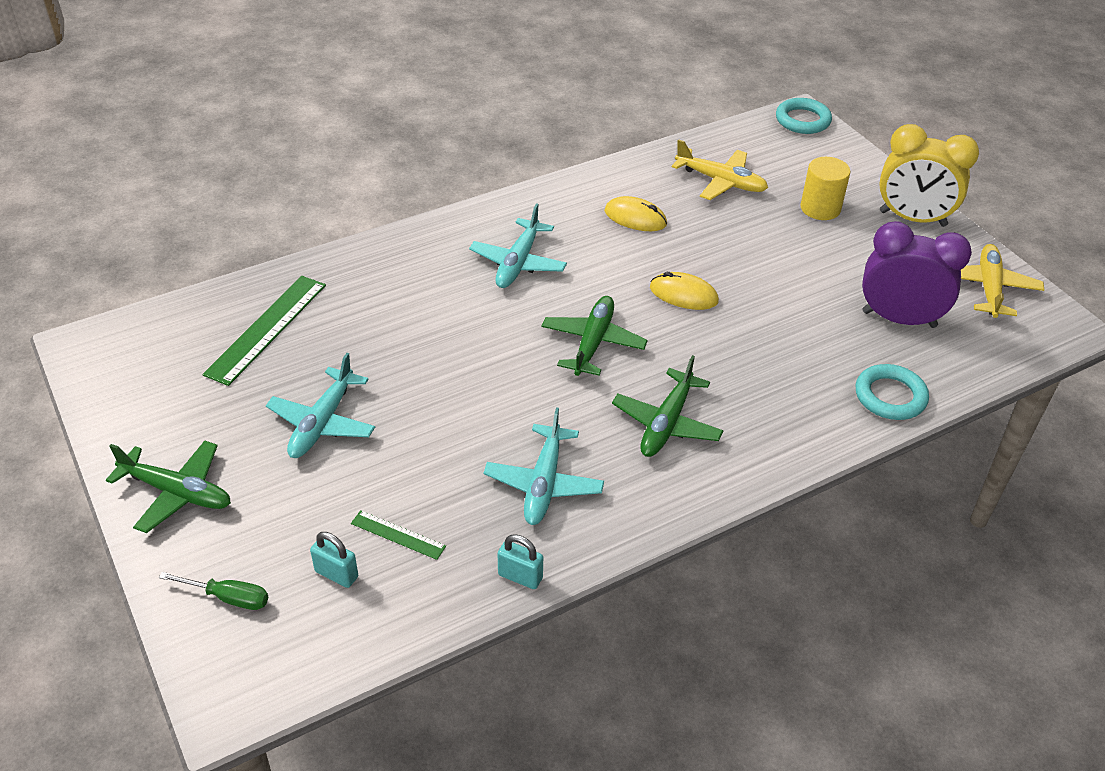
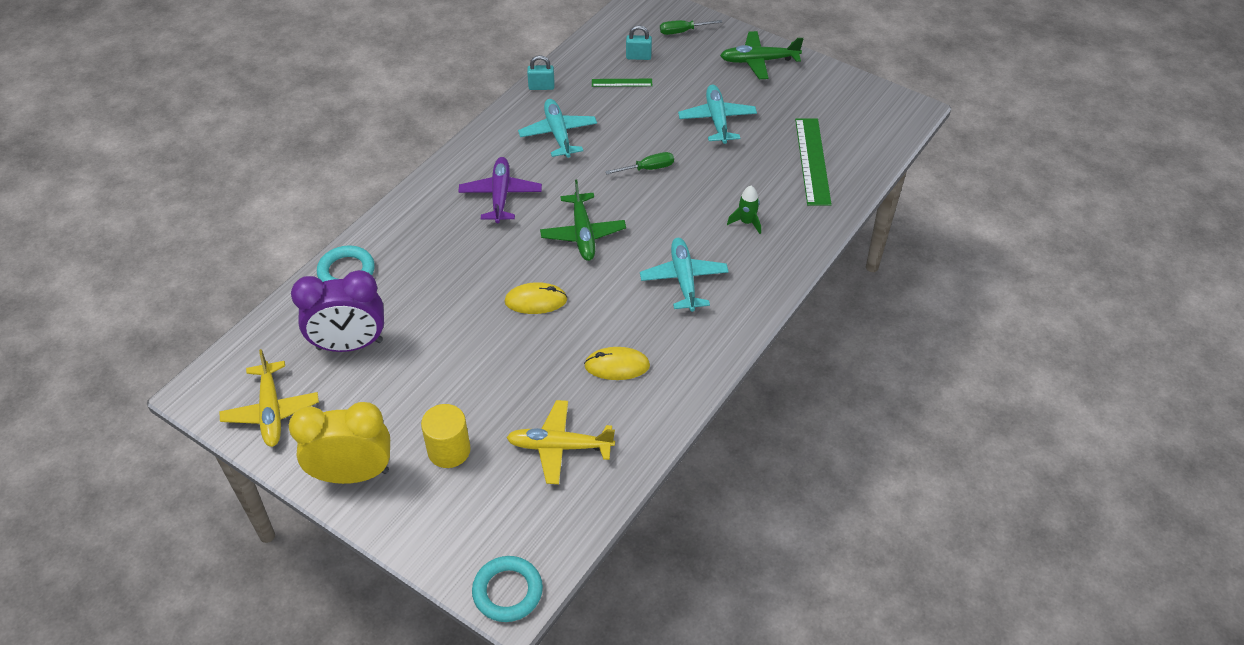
camera: 155 degrees right, 5 degrees up
green plane [612,355,724,457] -> purple plane [458,157,542,223]
none -> green screwdriver [605,152,674,175]
none -> green rocket [727,186,761,234]

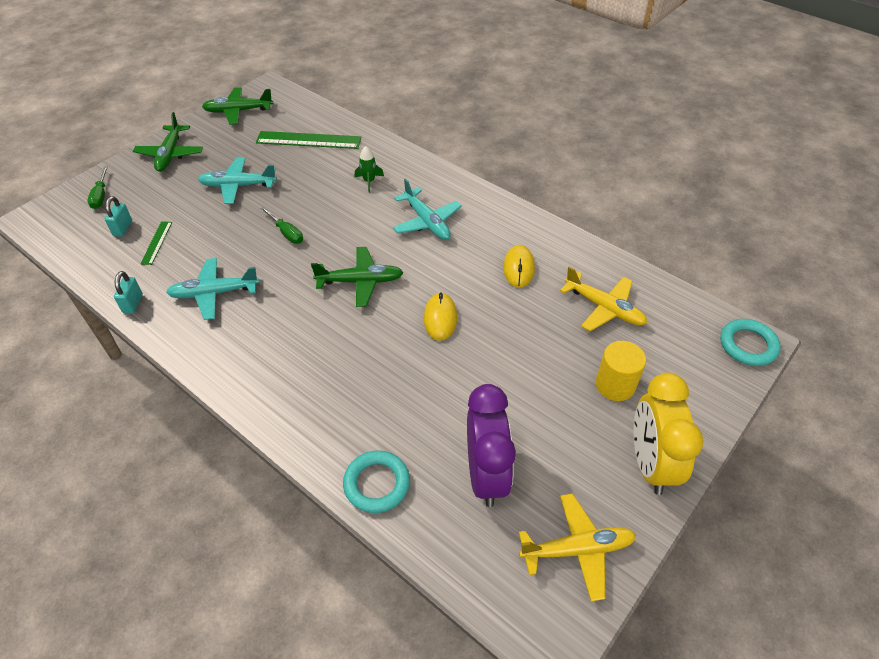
camera: 85 degrees left, 0 degrees up
purple plane [458,157,542,223] -> none
yellow plane [506,400,615,484] -> yellow plane turned 60 degrees counterclockwise [560,266,647,331]
green screwdriver [605,152,674,175] -> green screwdriver turned 150 degrees clockwise [260,207,303,244]
turquoise plane [640,238,729,312] -> turquoise plane turned 120 degrees counterclockwise [393,178,462,240]
none -> green plane [202,87,273,125]

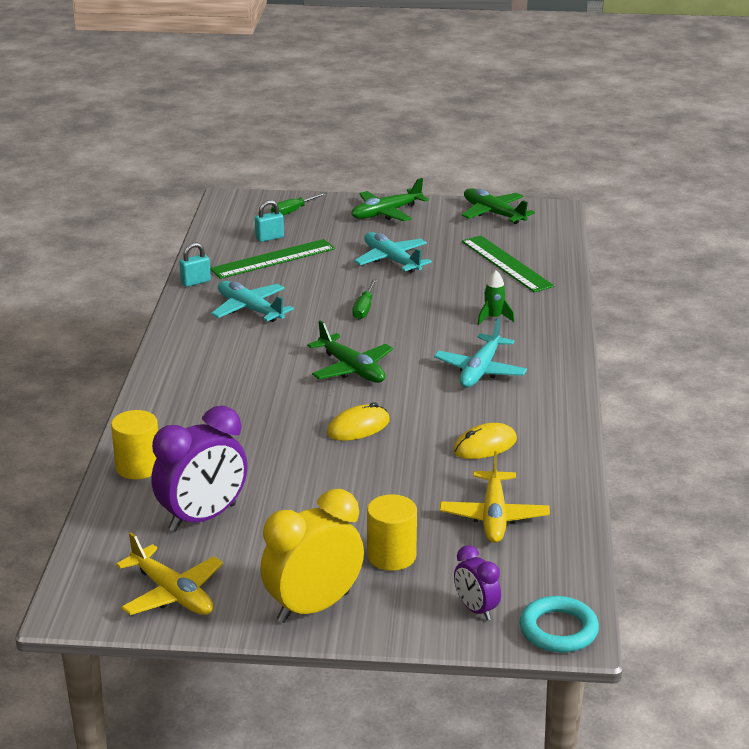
camera: 55 degrees right, 20 degrees down
green ruler [140,221,172,265] -> green ruler [210,239,335,279], size x1.94
turquoise ring [343,450,410,513] -> yellow cylinder [111,410,158,479]
none -> purple clock [454,545,501,621]

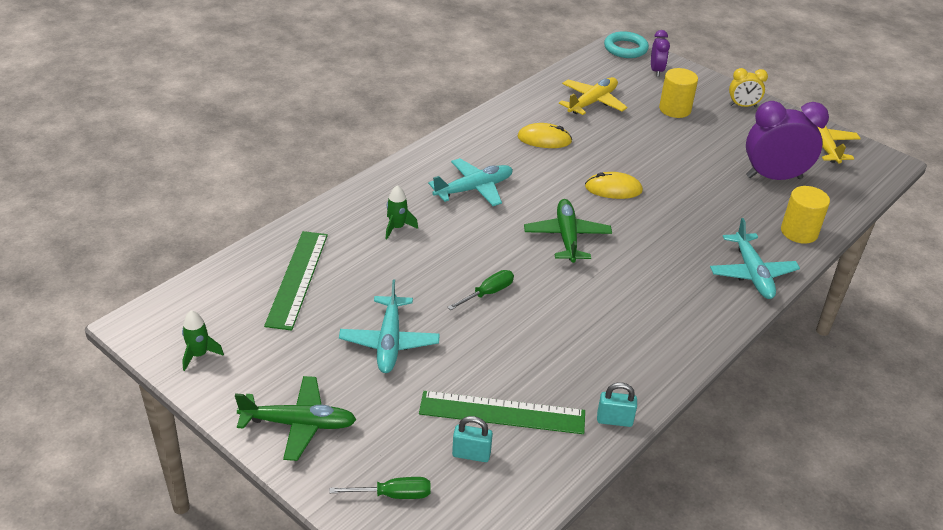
camera: 145 degrees left, 10 degrees up
turquoise plane [211,281,294,322] -> turquoise plane moved to [710,218,800,299]
yellow clock [260,489,364,623] -> yellow clock [729,68,768,107], size x0.53
green plane [462,188,535,224] -> green rocket [182,310,224,371]

